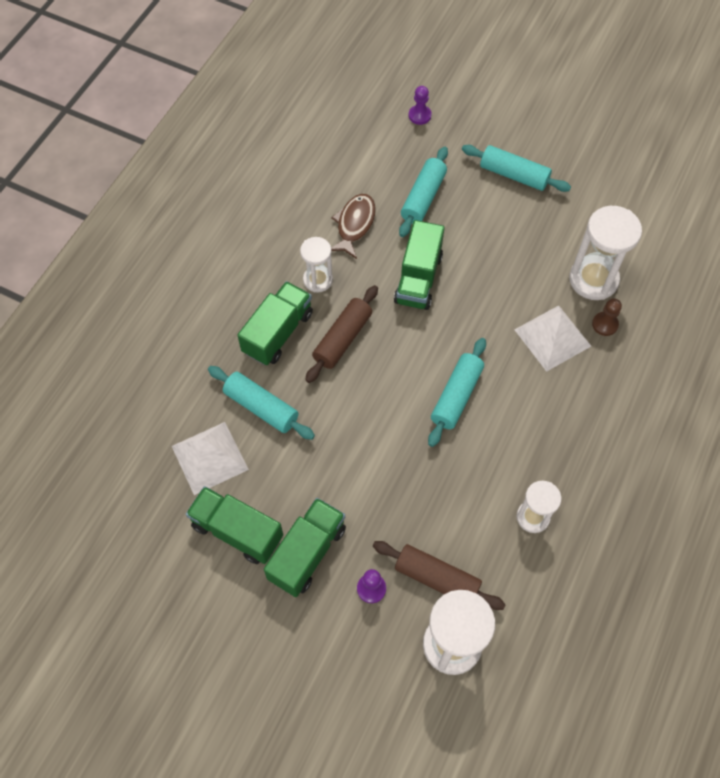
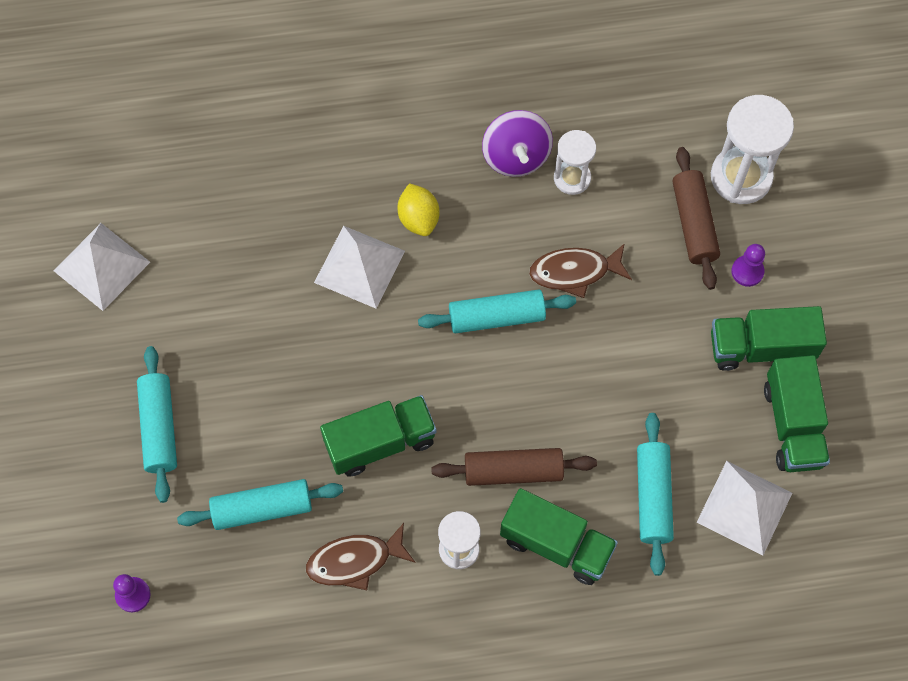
camera: 125 degrees left, 5 degrees up
green truck [237,281,313,365] -> green truck turned 150 degrees counterclockwise [500,488,618,585]
white hourglass [569,206,642,300] -> none
brown pawn [592,298,622,336] -> none
none -> white pyramid [54,223,150,311]
none -> yellow lemon [397,183,439,236]
none -> purple spinning top [482,110,553,177]
none -> brown fish [529,243,632,298]

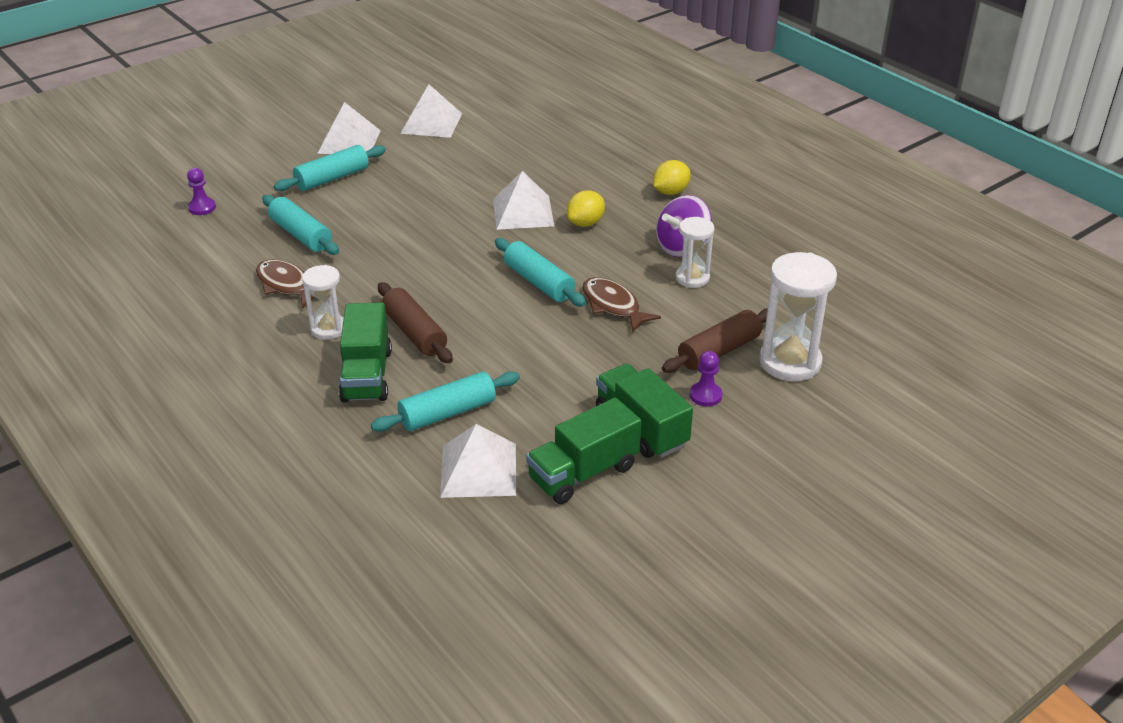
camera: 60 degrees right, 30 degrees down
green truck [320,395,437,477] -> none
none -> white pyramid [317,102,381,154]
none -> yellow lemon [653,160,690,195]

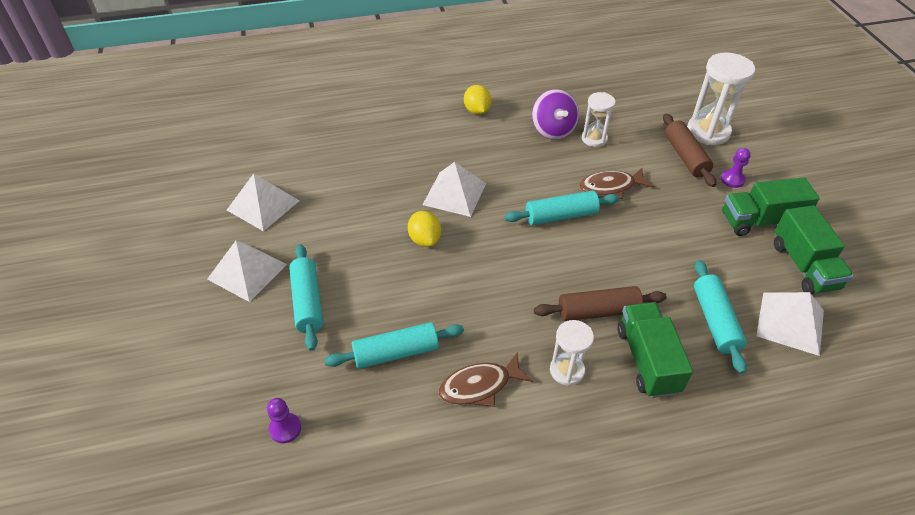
camera: 65 degrees left, 10 degrees up
green truck [339,302,392,402] -> green truck turned 120 degrees counterclockwise [617,302,693,398]
yellow lemon [567,190,605,227] -> yellow lemon moved to [408,211,441,247]

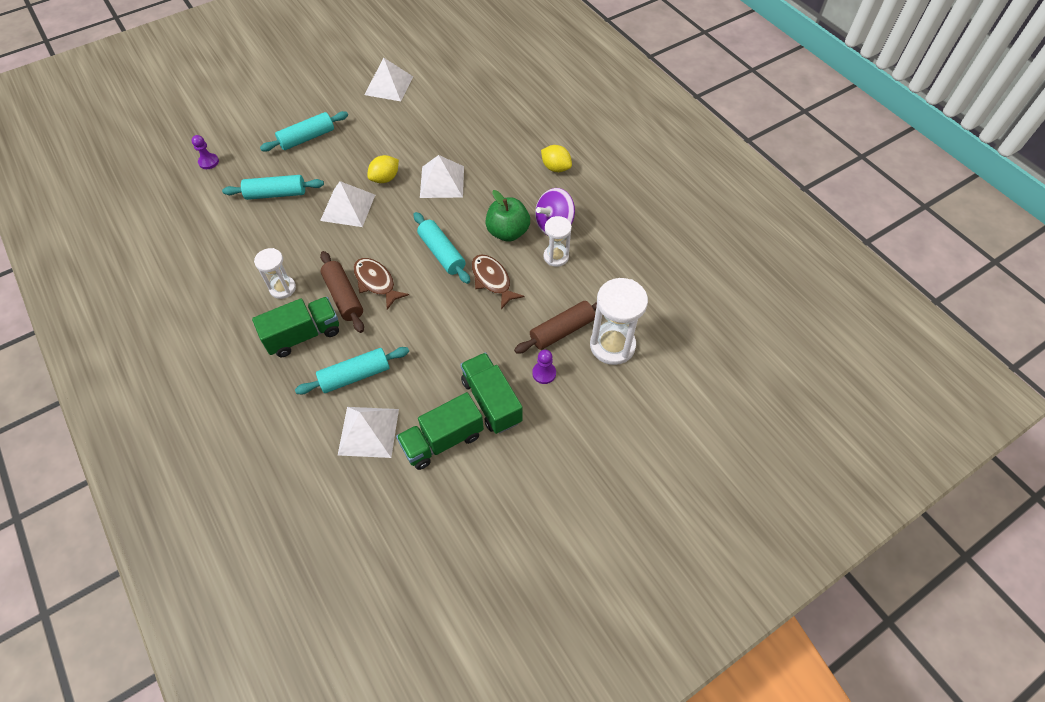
camera: 70 degrees right, 10 degrees up
white pyramid [207,240,287,302] -> white pyramid moved to [320,181,375,227]
turquoise rolling pin [324,322,464,369] -> turquoise rolling pin turned 60 degrees counterclockwise [222,175,324,200]
brown fish [439,352,533,407] -> brown fish moved to [353,258,409,310]
yellow lemon [464,85,491,115] -> yellow lemon turned 75 degrees clockwise [541,145,572,172]
none -> green apple [485,190,530,242]

